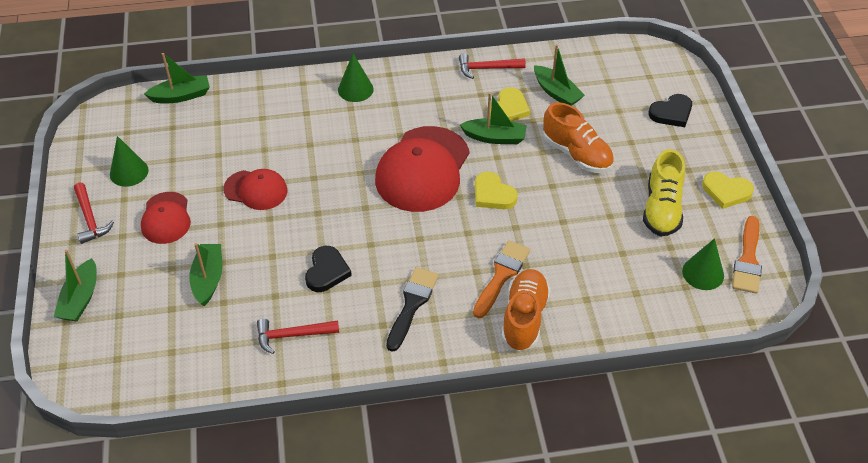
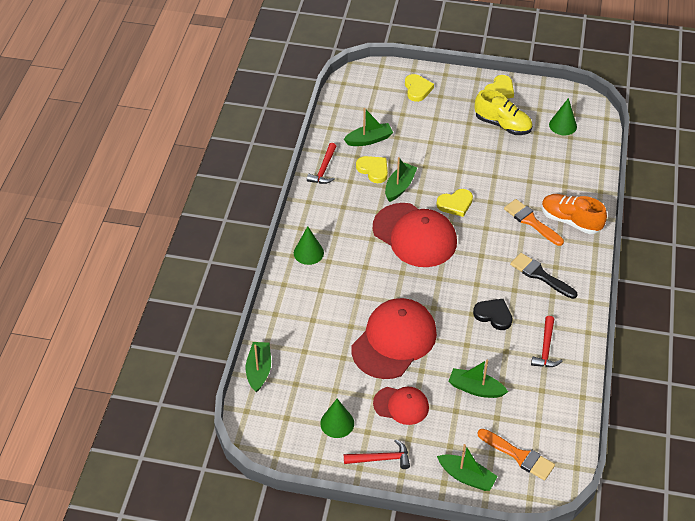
camera: 70 degrees left, 0 degrees up
red cap [223,169,287,210] -> red cap [352,298,437,379], size x1.80
orange shoe [543,102,614,173] -> none
black heart [648,94,692,127] -> yellow heart [405,74,434,102]
orange brush [732,216,762,294] -> orange brush moved to [478,429,555,480]

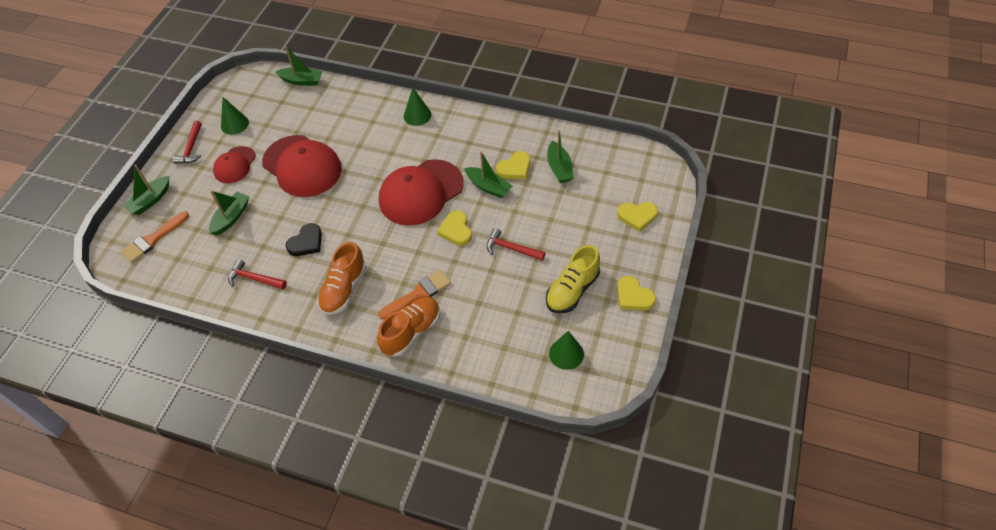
camera: 100 degrees right, 5 degrees up
red hammer [307,143,337,184] -> red hammer moved to [487,228,545,261]
black brush [510,253,578,299] -> orange shoe [317,242,366,315]

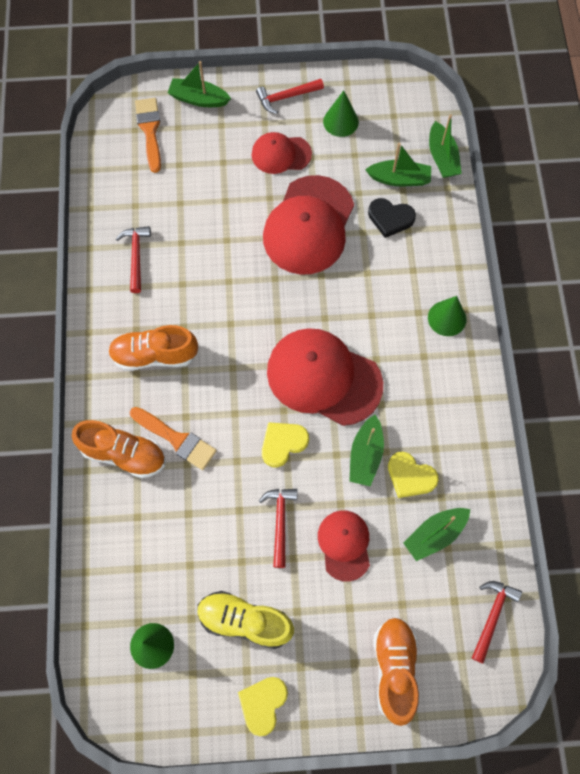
camera: 65 degrees right, 15 degrees up
orange brush [121,212,189,263] -> orange brush turned 60 degrees clockwise [135,98,161,173]
green boat [209,190,249,236] -> green boat moved to [365,143,431,186]
black heart [285,223,322,256] -> black heart moved to [368,198,416,238]
yellow heart [617,202,658,232] -> orange shoe [374,617,419,726]
none -> red cap [318,510,370,582]
none -> red hammer [472,581,522,663]

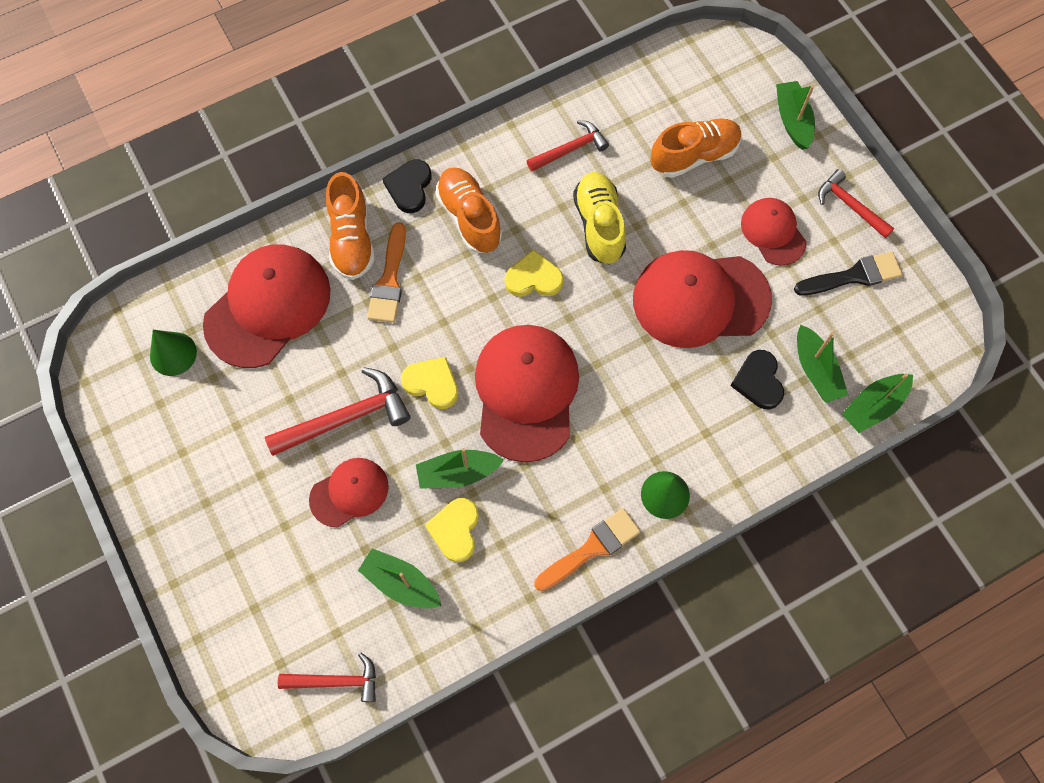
camera: 65 degrees right, 0 degrees up
orange brush [135,98,161,173] -> orange brush moved to [534,508,641,591]
yellow shoe [197,591,294,649] -> yellow shoe moved to [573,172,626,264]
yellow heart [238,677,288,736] -> yellow heart moved to [505,249,564,297]
red hammer [259,489,298,568] -> red hammer [265,367,411,456], size x1.56
green cone [323,90,359,137] -> black brush [794,252,903,296]
orange shoe [374,617,419,726] -> orange shoe moved to [650,118,742,178]
none -> red cap [203,244,331,368]
none -> black heart [382,159,431,213]

